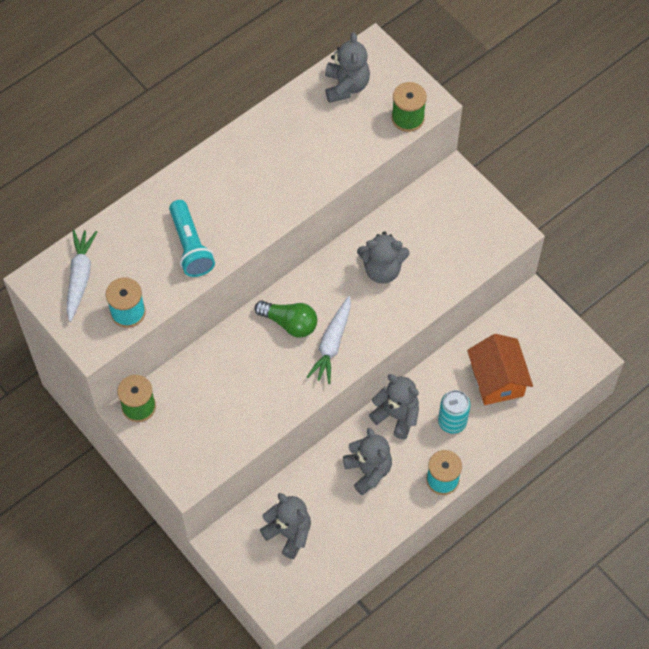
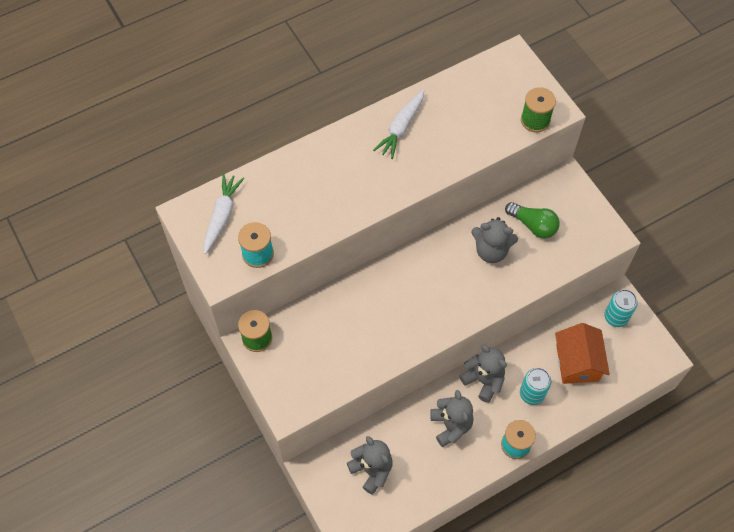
camera: 10 degrees right, 0 degrees up
turquoise flashlight [169,200,215,277] -> none
green light bulb [254,301,317,337] -> green light bulb moved to [505,202,560,238]
white carrot [307,296,351,384] -> white carrot moved to [373,90,424,159]
grey teddy bear [325,32,370,103] -> none
none -> turquoise can [604,289,638,327]

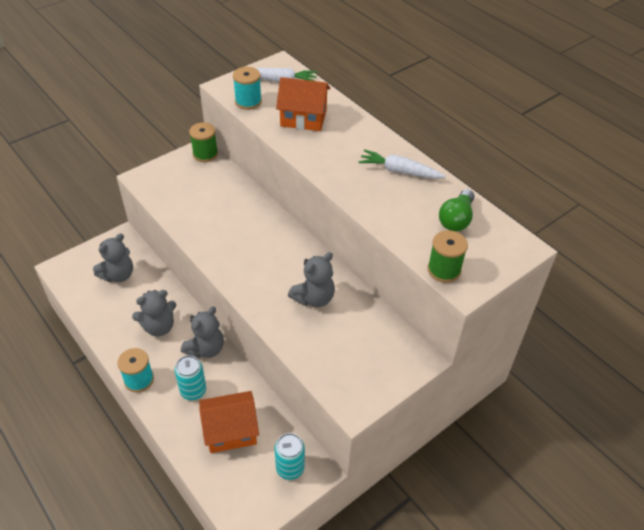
camera: 80 degrees right, 15 degrees down
grey teddy bear [471,217,518,263] -> grey teddy bear turned 135 degrees counterclockwise [288,252,335,307]
green light bulb [505,202,560,238] -> green light bulb moved to [439,189,475,231]
none -> orange house [276,77,330,131]

